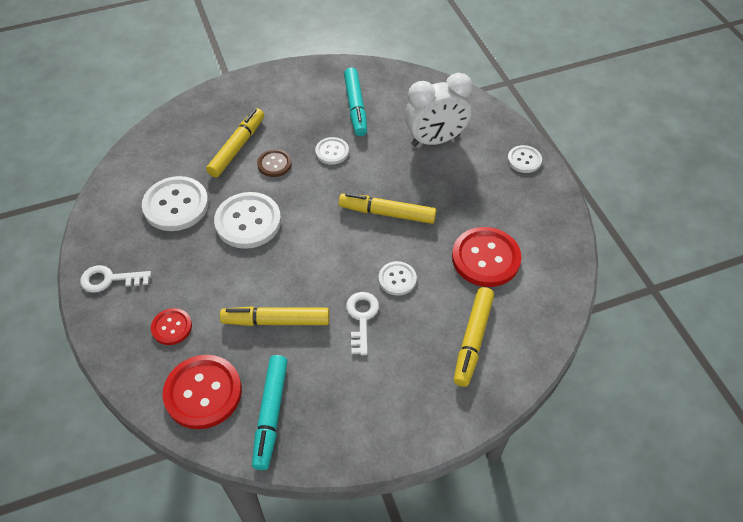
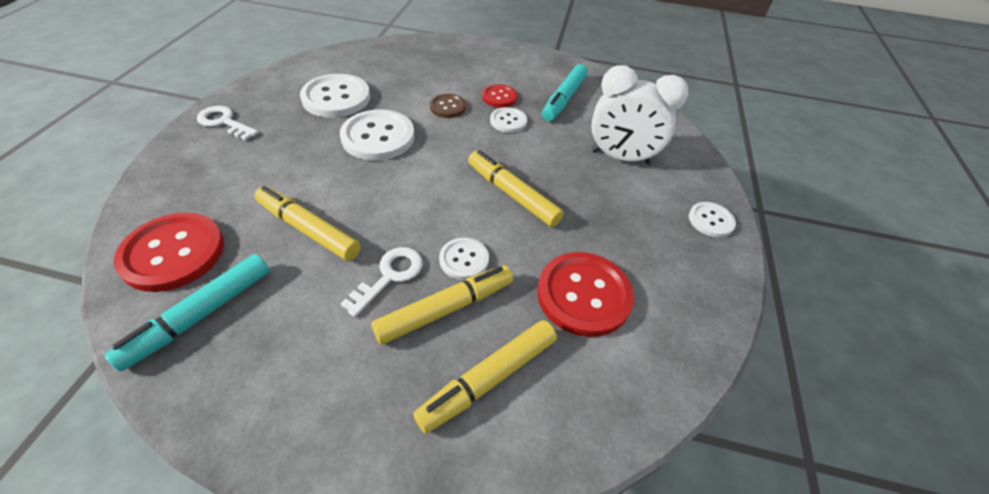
camera: 30 degrees right, 5 degrees down
red button [151,308,192,345] -> red button moved to [482,84,517,108]
yellow marker [206,108,264,177] -> yellow marker moved to [371,265,513,345]

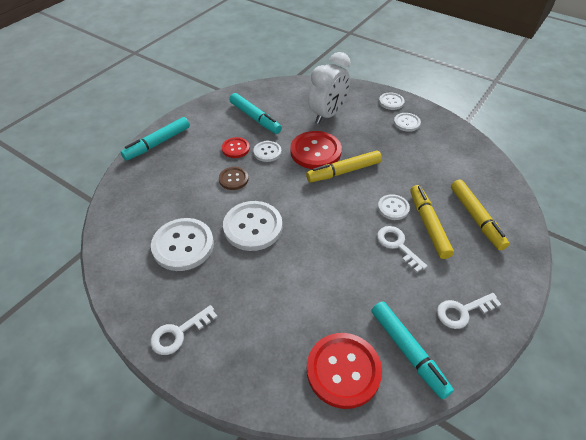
camera: 65 degrees left, 0 degrees up
yellow marker [254,186,361,261] -> none
red button [537,252,634,337] -> red button moved to [290,131,342,169]
none -> turquoise marker [120,117,190,161]
none -> white button [394,113,421,132]
none -> white key [437,293,501,329]

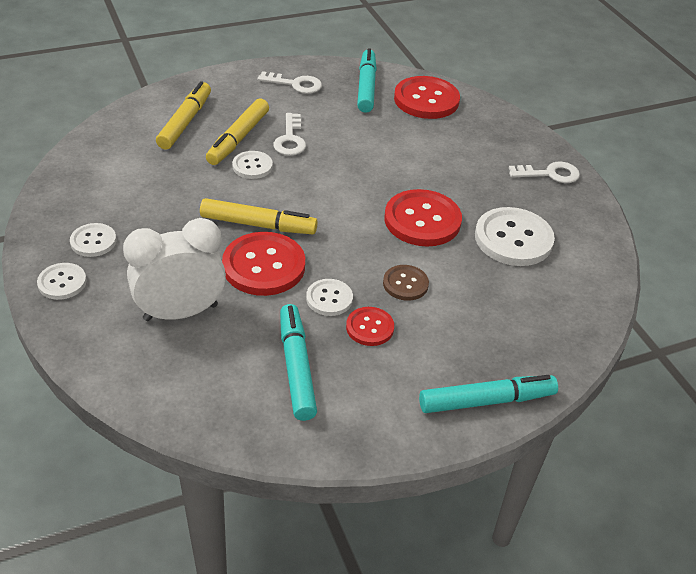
camera: 150 degrees left, 5 degrees down
white button [223,201,282,251] -> red button [384,189,462,247]

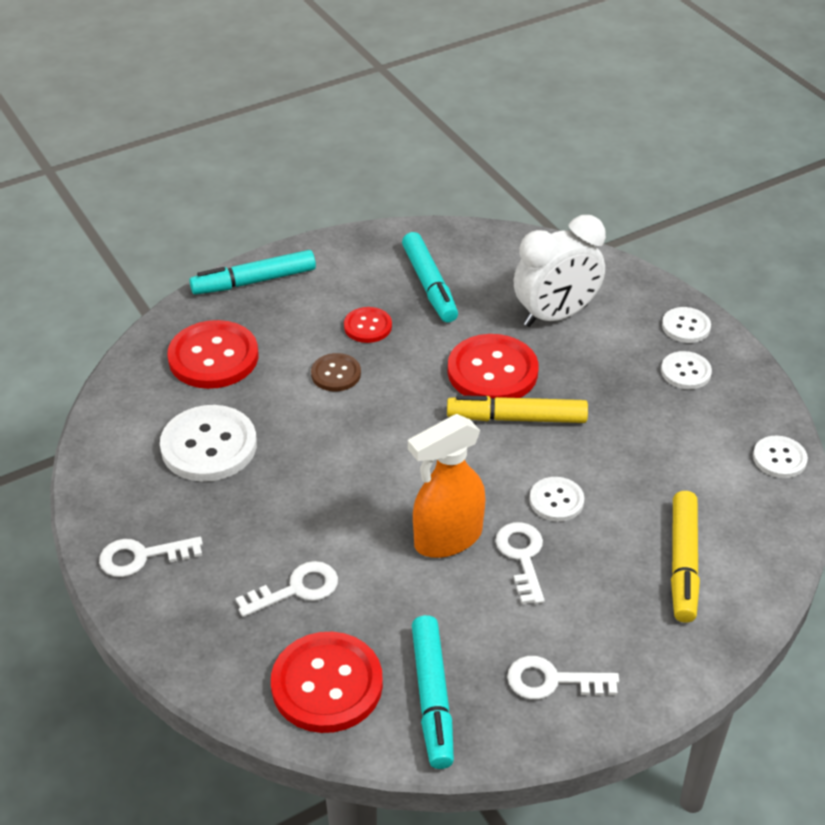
camera: 175 degrees right, 0 degrees up
yellow marker [206,98,269,165] -> none
white button [306,279,353,316] -> white button moved to [753,436,808,478]
red button [384,189,462,247] -> red button moved to [167,320,258,389]
none -> white key [236,561,338,617]
none -> orange spray bottle [408,414,486,558]

